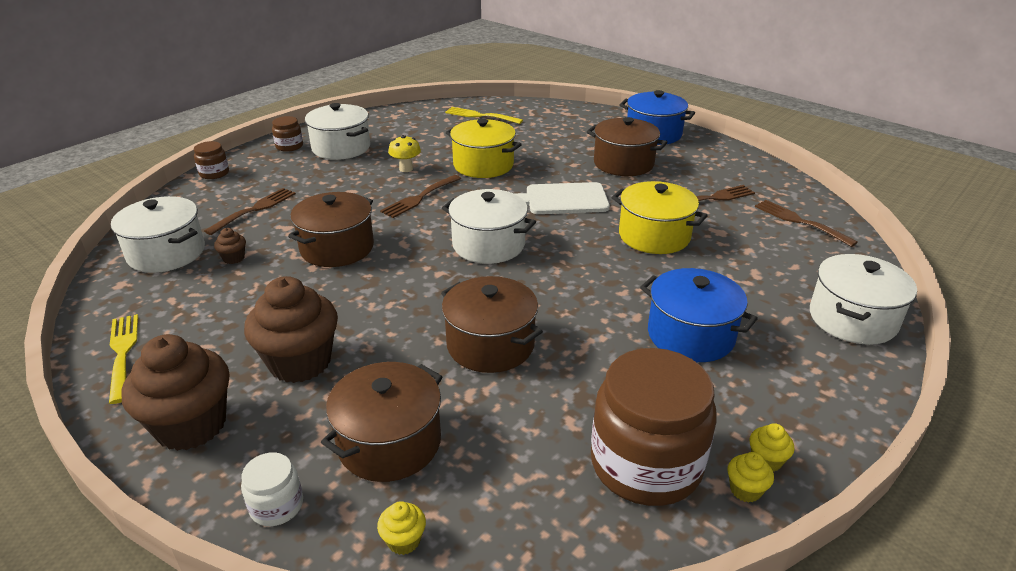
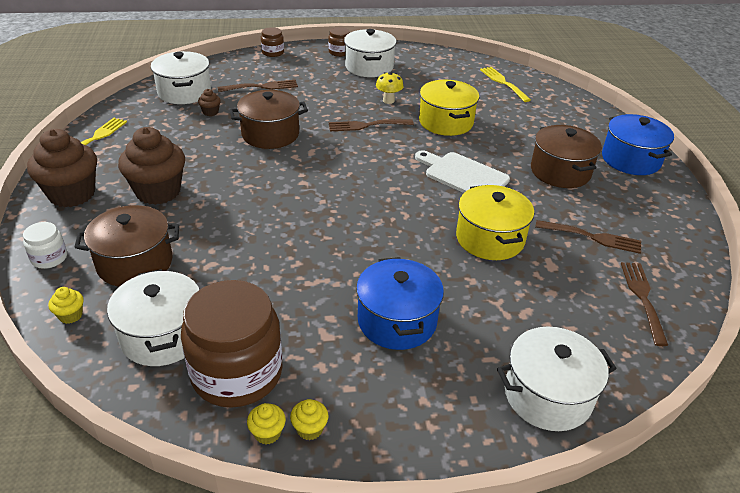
camera: 40 degrees right, 5 degrees up
brown pot [441,276,543,373] -> none
white pot [442,189,536,264] -> white pot moved to [107,269,200,366]

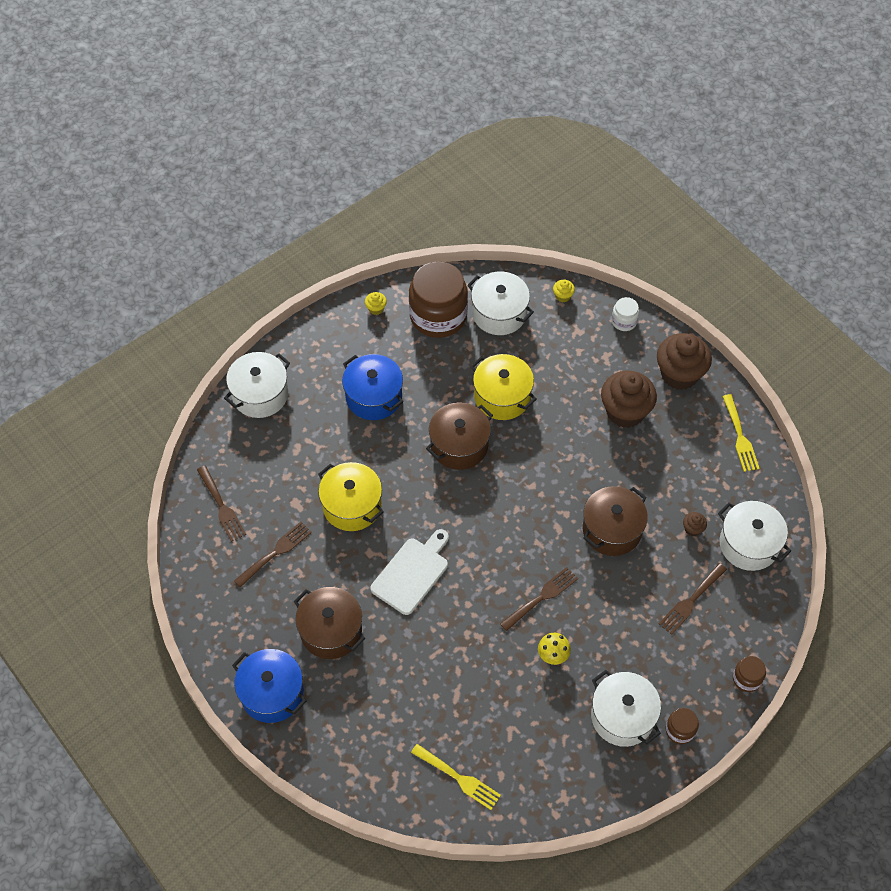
camera: 150 degrees right, 20 degrees up
brown pot [74,205,179,287] -> brown pot moved to [426,402,493,470]
yellow cupcake [247,403,286,444] -> none
white cutting board [415,150,510,193] -> white cutting board turned 60 degrees counterclockwise [370,529,449,615]
yellow pot [419,80,479,136] -> yellow pot moved to [470,354,537,420]
brown fork [535,220,641,254] -> brown fork turned 150 degrees clockwise [234,522,312,588]

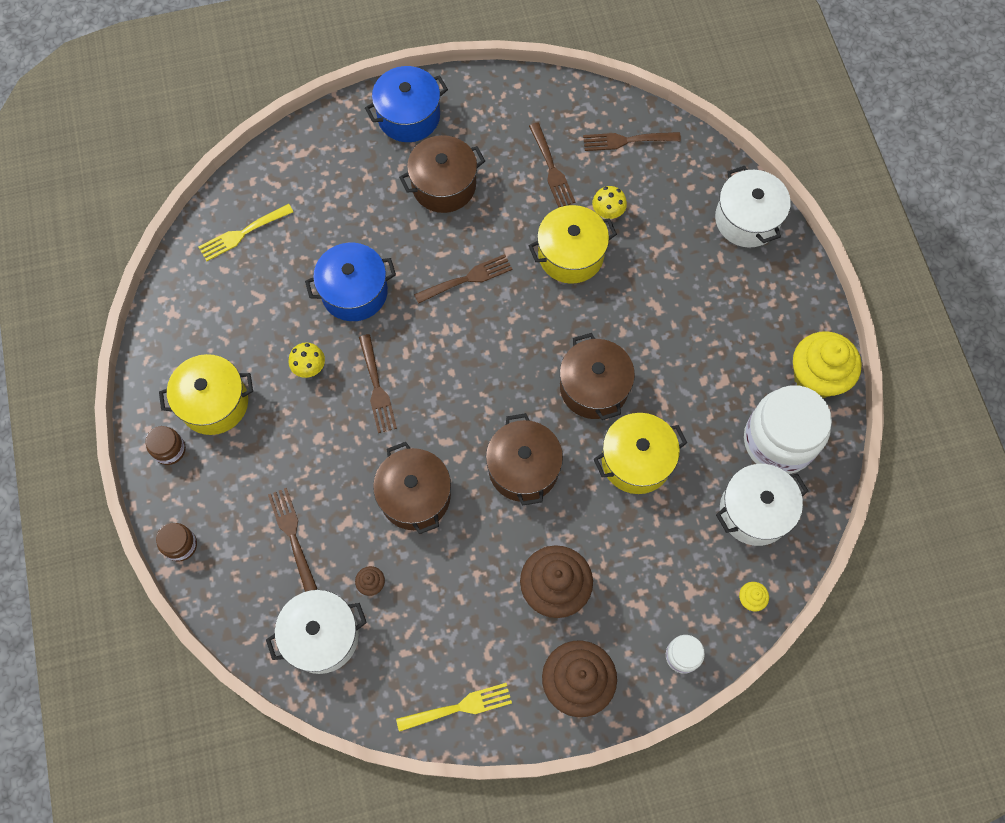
camera: 115 degrees right, 10 degrees up
blue pot [342,354,403,420] -> blue pot moved to [305,243,396,321]
yellow cupcake [365,292,387,315] -> yellow cupcake [793,331,862,398], size x2.40
white cutting board [370,529,449,615] -> brown fork [414,254,512,304]
brown jar [409,261,468,338] -> white jar [744,385,832,474]
white pot [591,670,661,747] -> yellow pot [159,354,253,435]
yellow fork [722,394,760,472] -> yellow fork turned 150 degrees clockwise [396,683,512,732]
none -> brown pot [486,413,563,506]
none -> yellow mushroom [592,186,627,220]

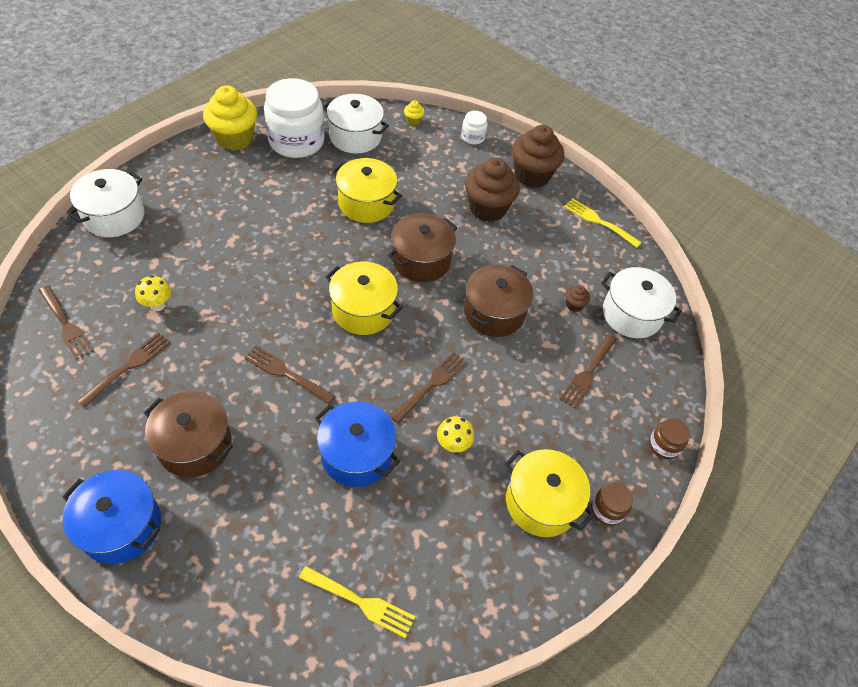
camera: 130 degrees left, 15 degrees down
yellow pot [529,205,617,284] -> yellow pot moved to [326,262,403,335]
brown pot [560,333,635,420] -> none

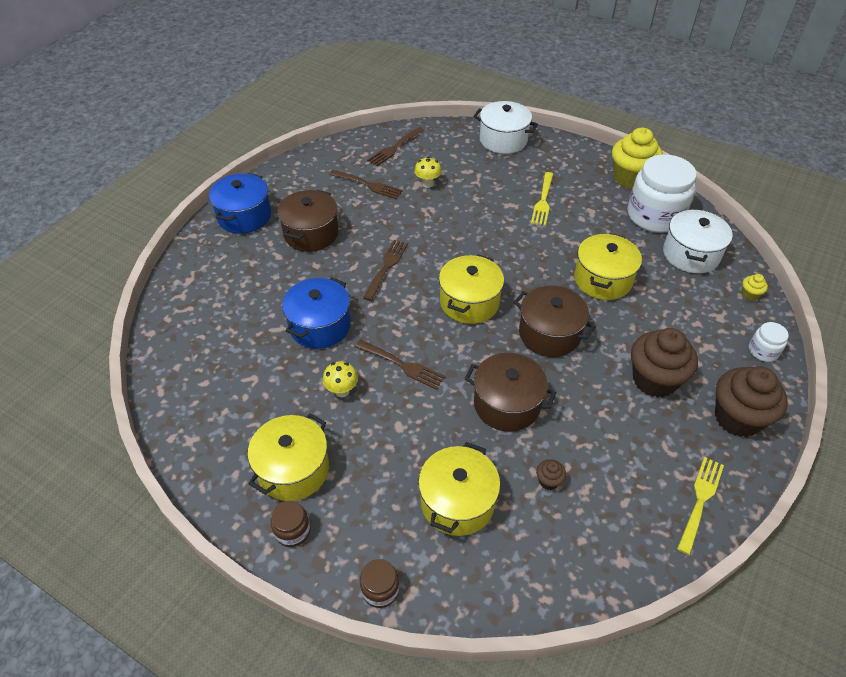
camera: 85 degrees right, 5 degrees down
yellow fork [299,566,415,638] -> yellow fork moved to [531,172,553,226]
brown fork [560,334,617,409] -> yellow pot [418,442,500,536]
white pot [601,267,682,338] -> none

